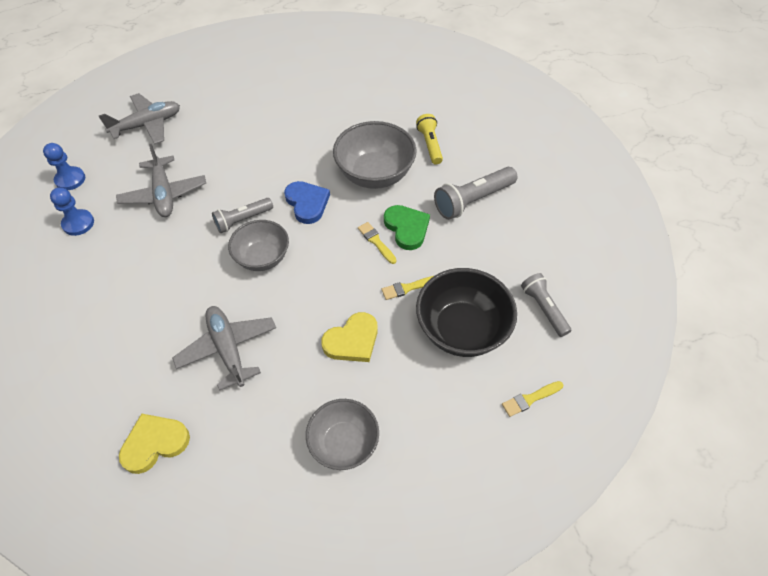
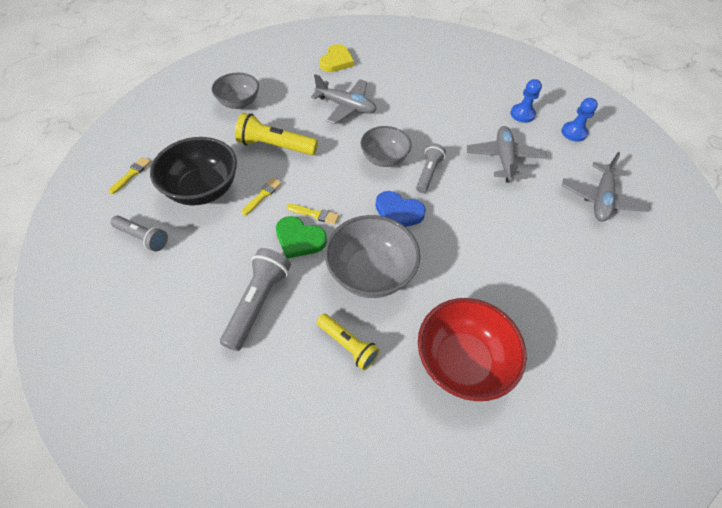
camera: 140 degrees right, 0 degrees up
grey plane [116,144,206,217] -> grey plane turned 60 degrees clockwise [467,126,547,183]
yellow heart [321,312,378,362] -> yellow flashlight [235,113,318,155]
none -> red bowl [418,298,527,401]

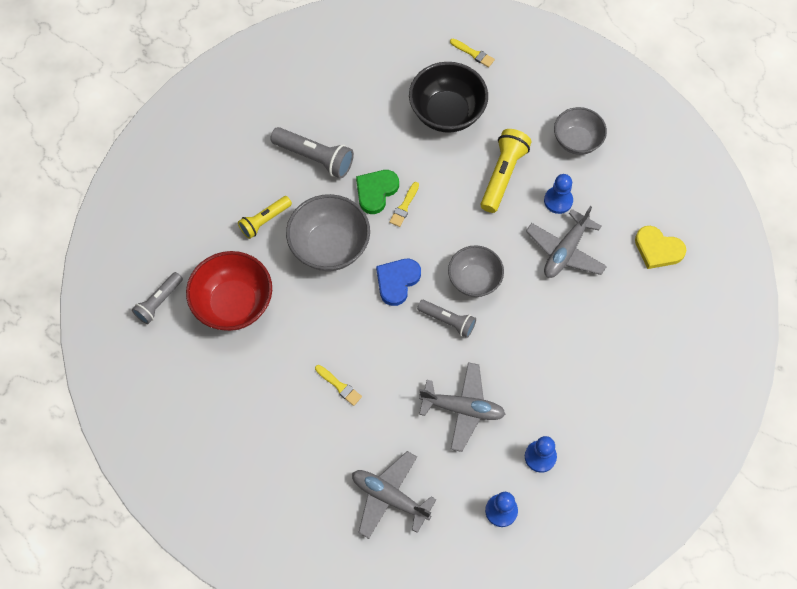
camera: 100 degrees right, 10 degrees up
grey flashlight [111,216,168,252] -> grey flashlight moved to [132,272,183,324]
yellow brush [242,178,282,215] -> yellow brush moved to [315,365,362,406]
none -> blue pawn [544,174,573,214]

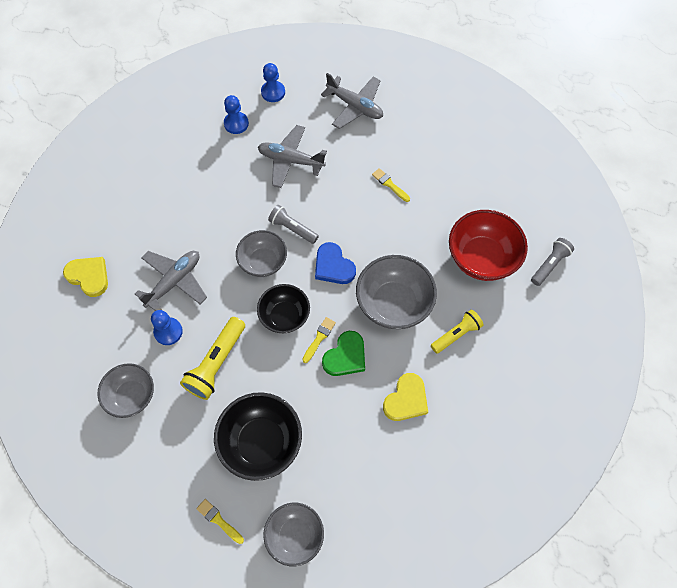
camera: 175 degrees left, 0 degrees up
grey flashlight [270,127,354,178] -> yellow heart [383,373,428,421]
blue heart [376,259,421,306] -> blue heart turned 105 degrees clockwise [315,242,356,284]
none -> black bowl [257,284,310,333]
none -> grey bowl [263,503,324,566]

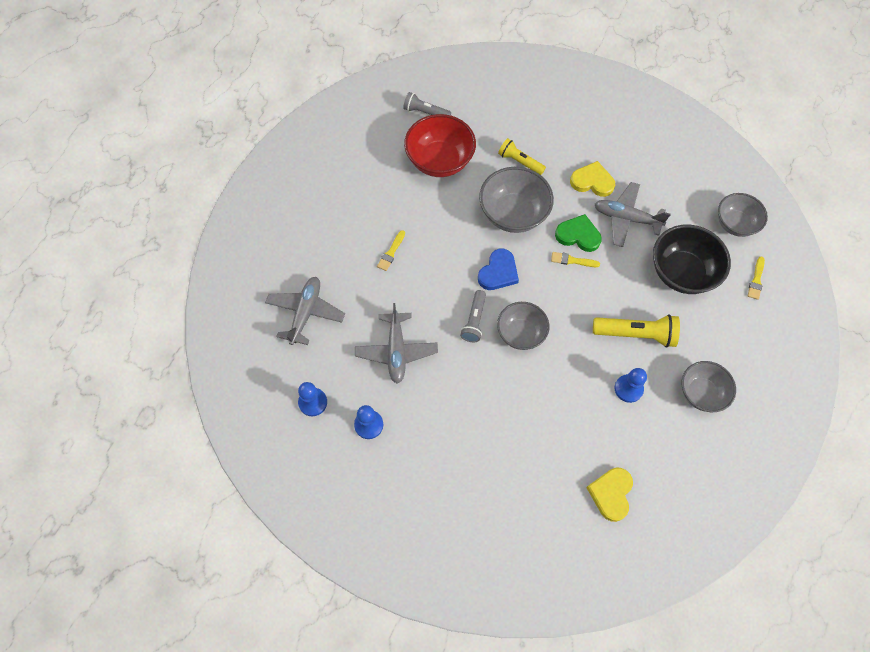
camera: 110 degrees left, 0 degrees up
grey plane [135,251,207,311] -> grey plane moved to [595,182,671,247]
black bowl [257,284,310,333] -> none

